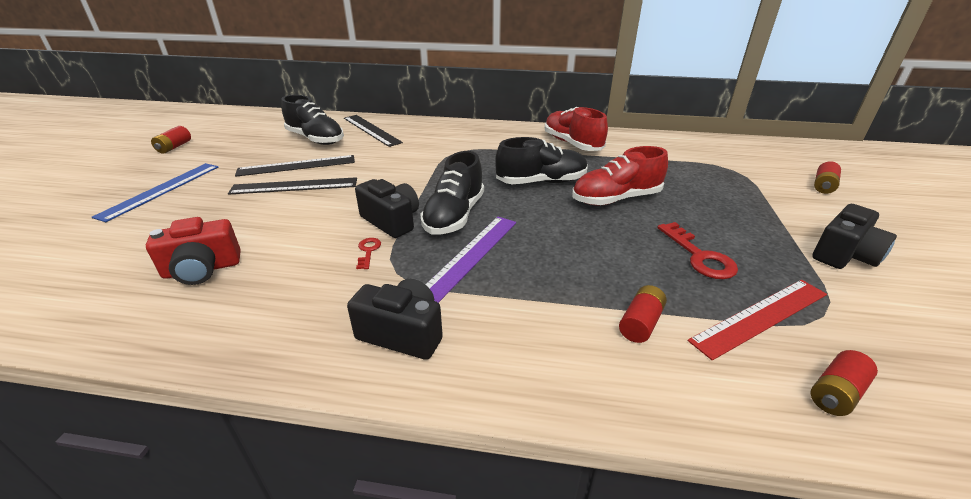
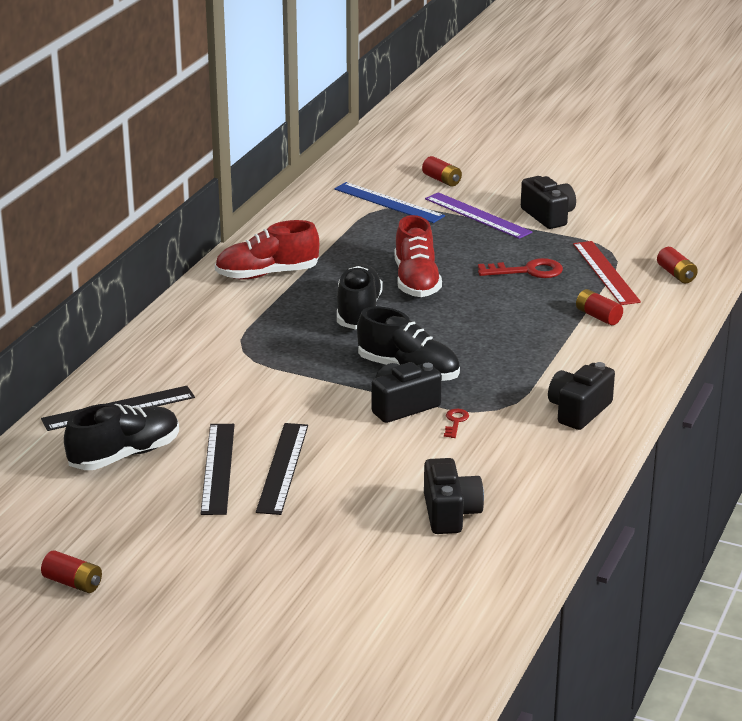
camera: 75 degrees left, 5 degrees down
blue ruler [92,163,218,222] -> blue ruler moved to [334,182,445,223]
red camera [146,217,241,285] -> black camera [424,458,484,534]
red key [356,238,381,269] -> red key turned 90 degrees clockwise [444,409,469,438]
purple ruler [425,217,516,303] -> purple ruler moved to [425,192,532,239]

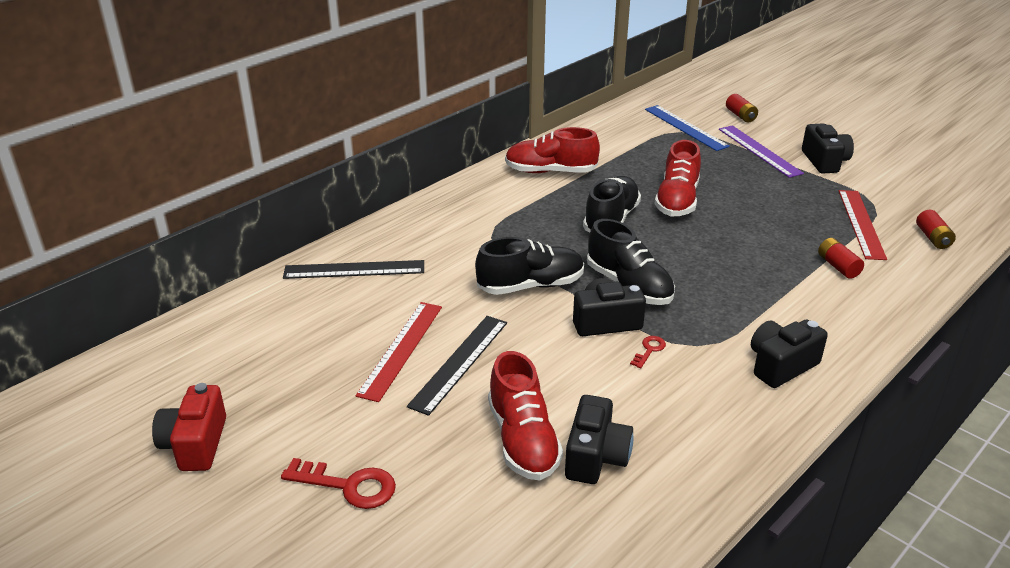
camera: 20 degrees right, 5 degrees up
red battery [41,550,102,593] -> red camera [152,383,226,471]
black shoe [64,404,179,470] -> black shoe moved to [475,237,584,295]
black ruler [201,424,235,515] -> red ruler [356,302,442,402]
red key [478,258,563,278] -> red key moved to [281,458,396,509]
none -> red shoe [488,351,563,480]

